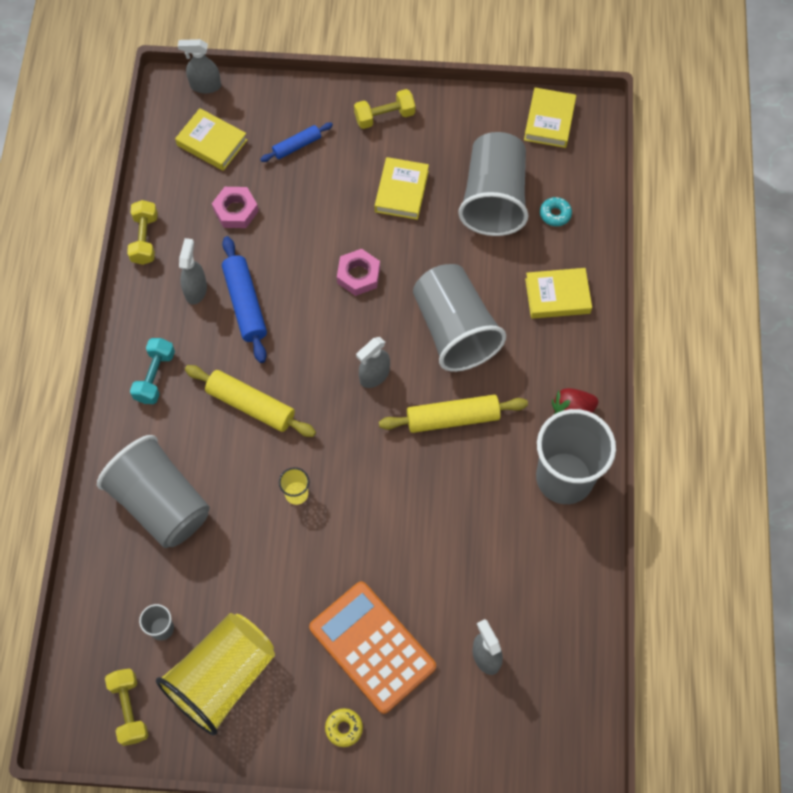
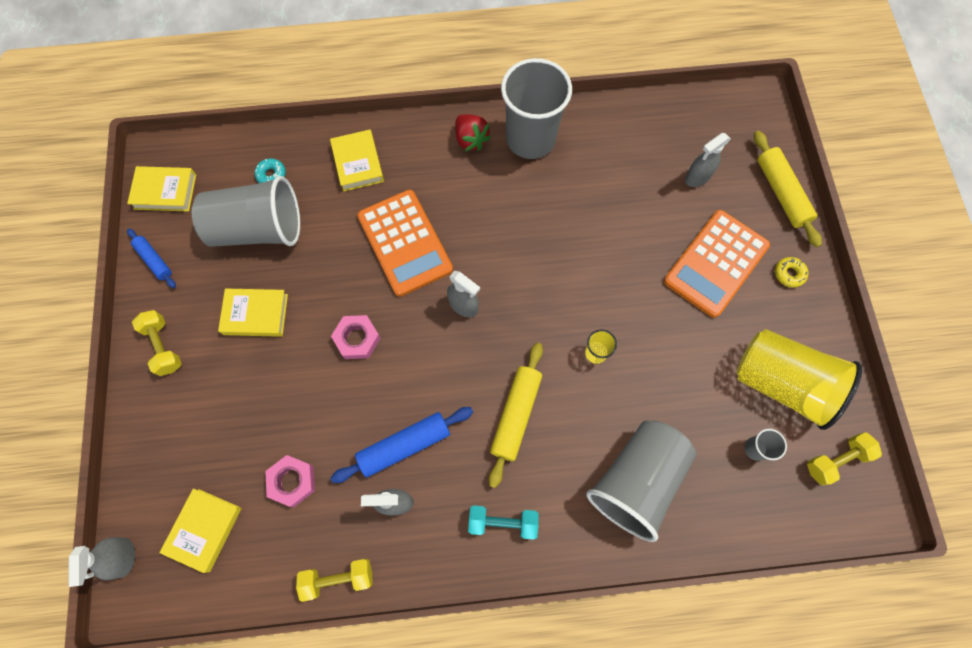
camera: 100 degrees left, 5 degrees up
blue rolling pin [260,122,333,162] -> blue rolling pin moved to [127,228,176,288]
yellow rolling pin [379,395,528,433] -> yellow rolling pin moved to [754,131,822,247]
grey cup [413,264,506,372] -> orange calculator [357,190,453,297]

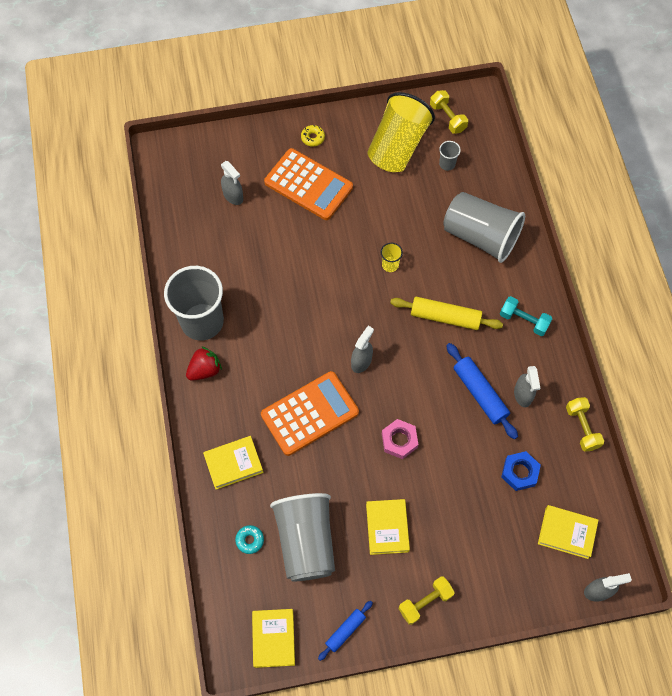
camera: 95 degrees left, 5 degrees down
pink nut [265,455,315,507] -> blue nut [501,451,541,491]
turquoise dumbbell [468,505,539,540] -> turquoise dumbbell turned 60 degrees counterclockwise [500,296,553,336]
yellow rolling pin [754,131,822,247] -> none

